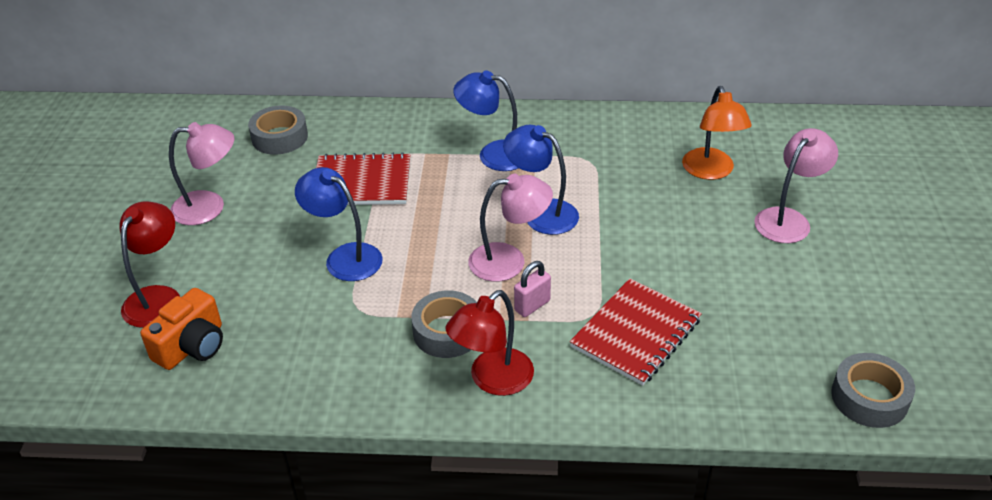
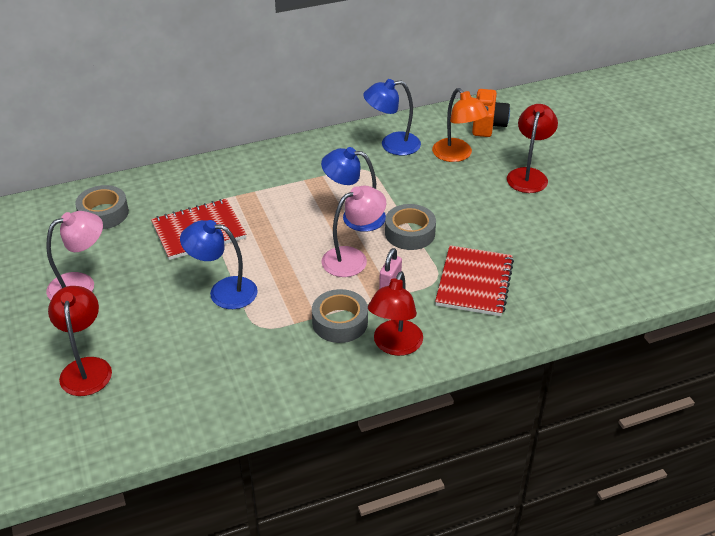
camera: 25 degrees left, 0 degrees up
orange camera [140,288,223,370] -> orange camera moved to [472,89,510,137]
blue lamp [453,70,518,171] -> blue lamp moved to [363,79,421,155]
pink lamp [754,128,838,243] -> red lamp [507,104,558,193]
grey tape [831,353,915,428] -> grey tape moved to [385,204,436,250]

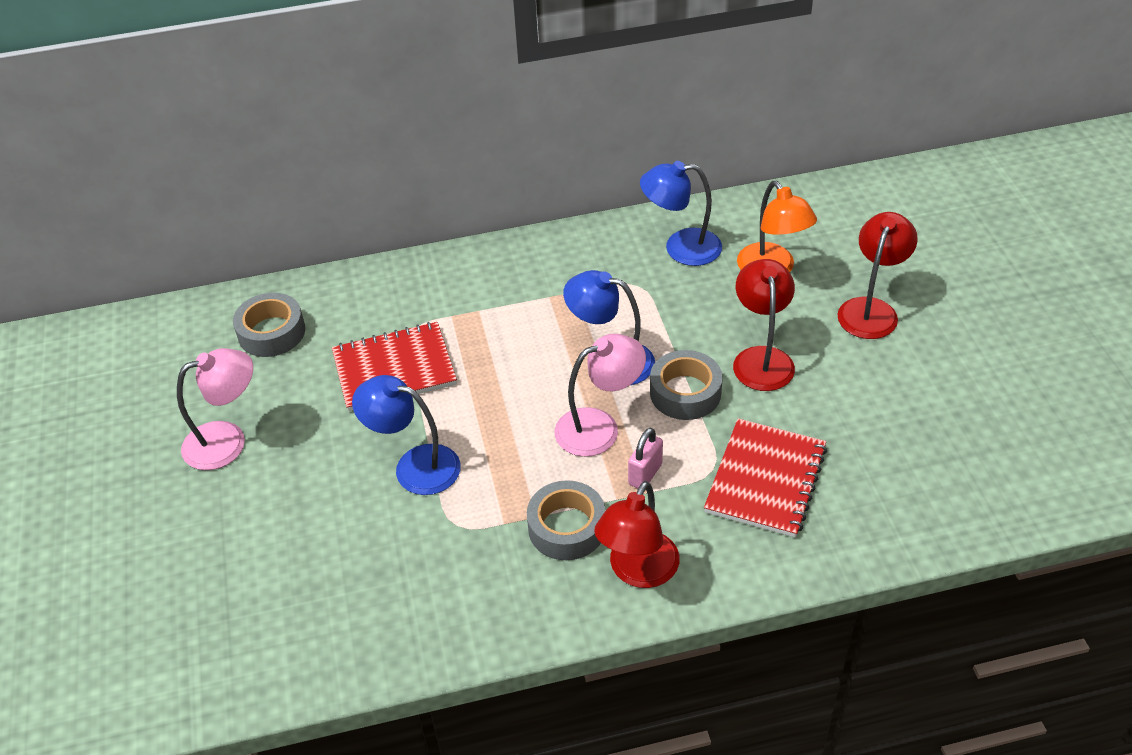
camera: 10 degrees right, 5 degrees up
red lamp [48,286,112,396] -> red lamp moved to [733,259,795,391]
orange camera [472,89,510,137] -> none

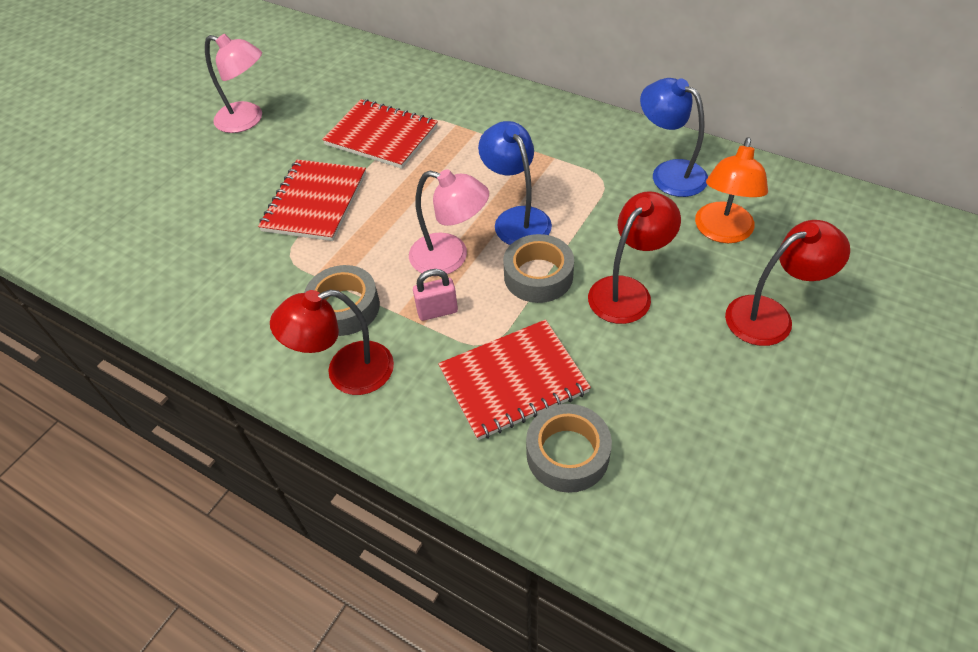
camera: 45 degrees right, 5 degrees up
grey tape [233,293,305,357] -> grey tape moved to [526,404,612,493]
blue lamp [352,375,461,495] -> red notebook [258,160,366,241]

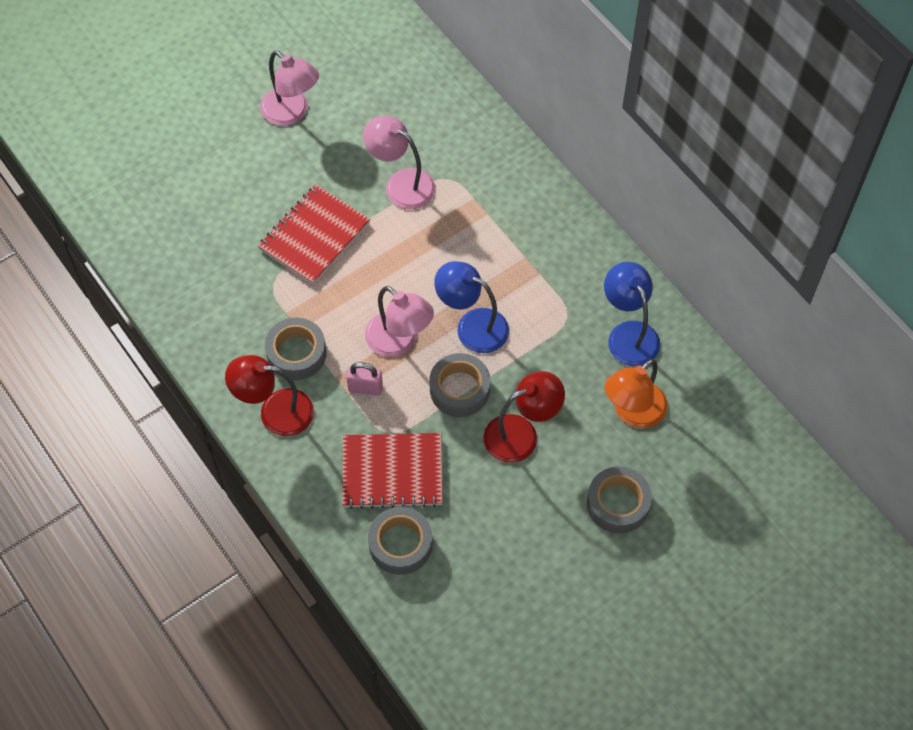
camera: 20 degrees right, 10 degrees up
red notebook [322,99,438,169] -> pink lamp [363,116,435,209]
blue lamp [478,121,552,245] -> blue lamp turned 60 degrees counterclockwise [434,261,509,353]
red lamp [725,220,850,346] -> grey tape [587,467,652,533]

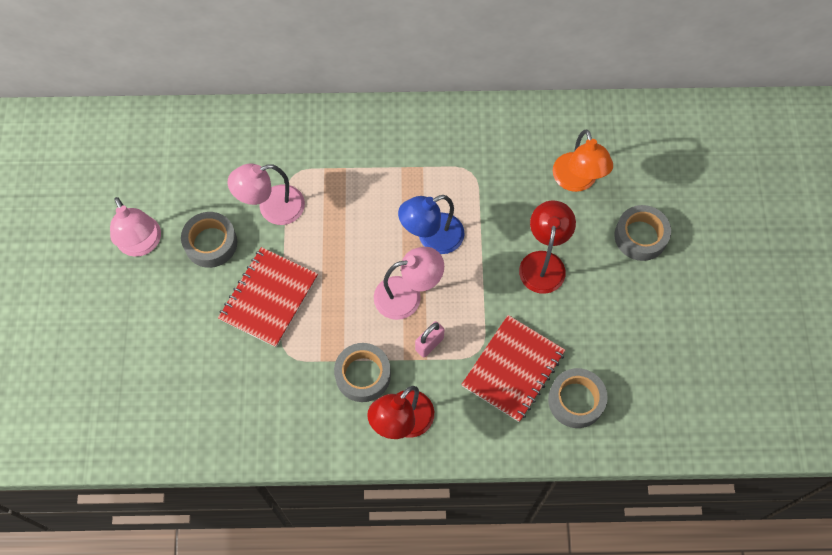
camera: 55 degrees left, 5 degrees up
red notebook [258,184,370,285] -> red notebook turned 45 degrees clockwise [218,247,318,347]
pink lamp [260,50,319,126] -> pink lamp turned 75 degrees clockwise [110,197,161,257]
grey tape [430,353,490,417] -> grey tape moved to [181,212,237,268]
blue lamp [604,262,660,366] -> none

